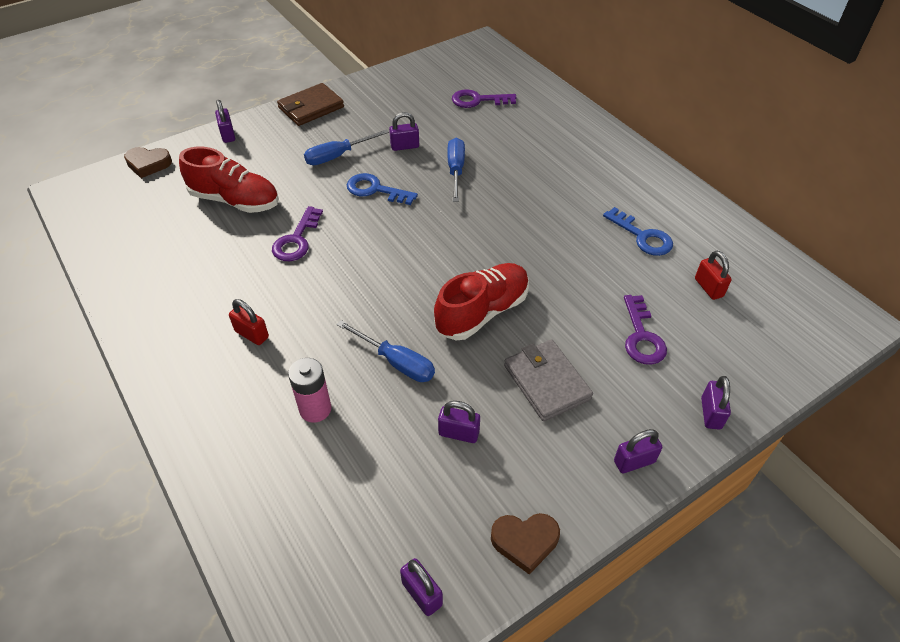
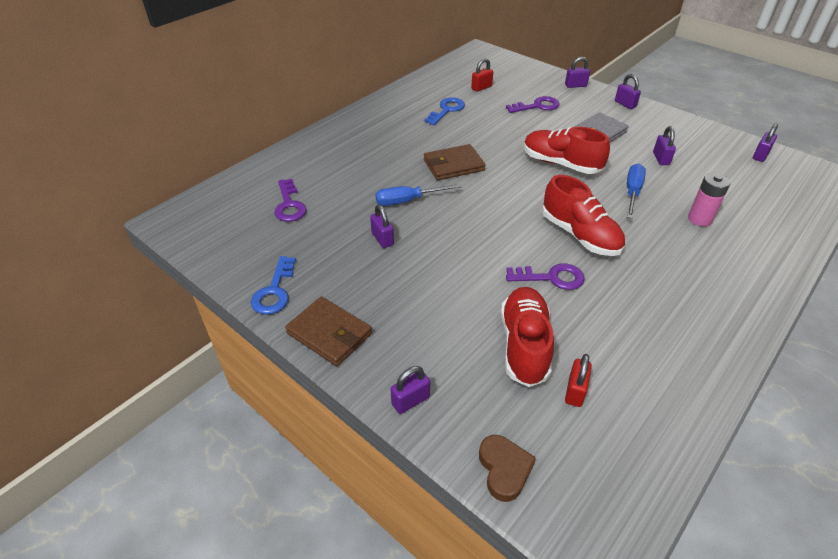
camera: 105 degrees left, 5 degrees down
red padlock [229,299,269,345] -> red padlock moved to [565,354,592,407]
blue screwdriver [304,129,389,165] -> none
blue key [347,173,418,205] -> blue key moved to [251,256,296,315]
brown heart [491,513,560,574] -> none
none -> brown wallet [424,144,486,180]
none -> red shoe [542,175,625,256]

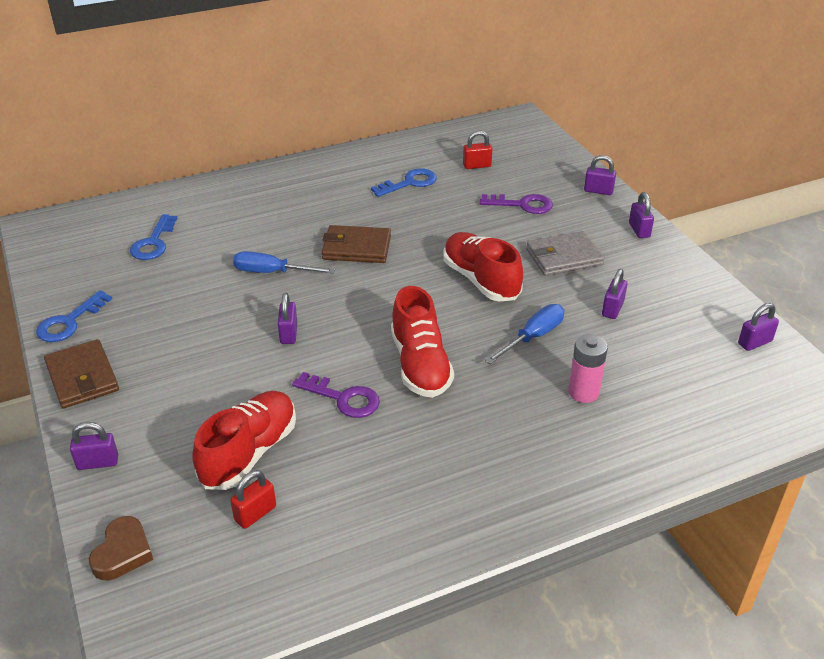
camera: 25 degrees right, 5 degrees down
purple key [274,179,307,222] -> blue key [130,214,178,260]
purple padlock [370,204,394,248] -> purple padlock moved to [278,292,297,344]

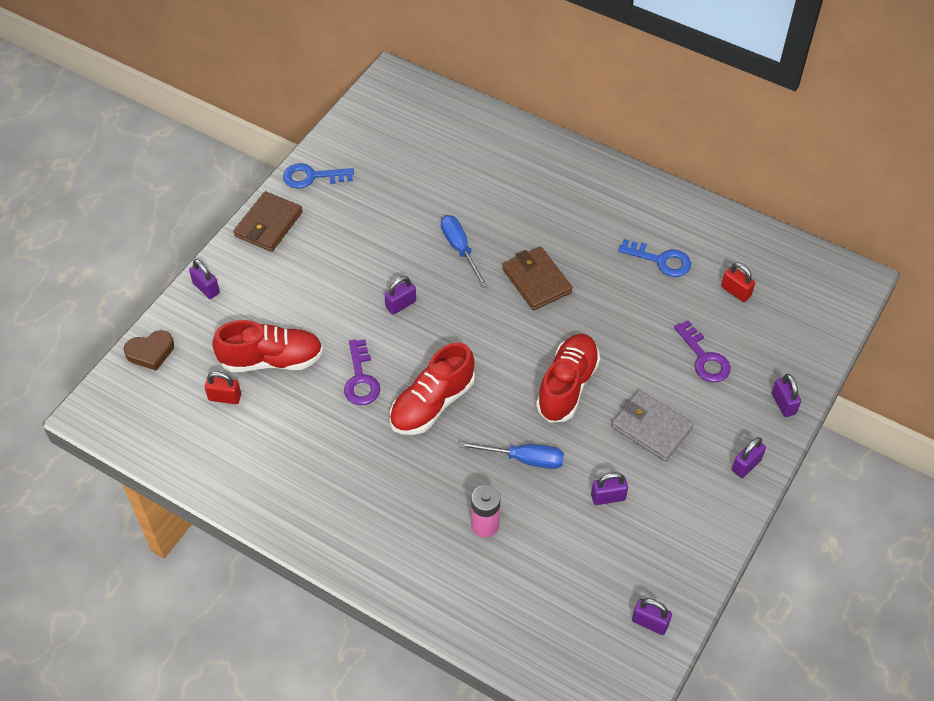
camera: 55 degrees right, 15 degrees up
blue key [130,214,178,260] -> none

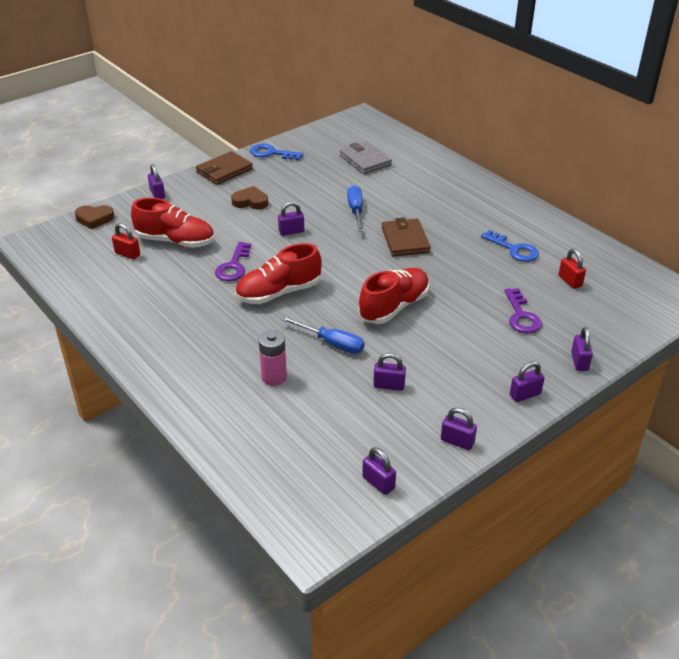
camera: 20 degrees right, 15 degrees down
grey wallet [612,390,694,461] -> grey wallet moved to [340,141,392,174]
none -> brown heart [231,186,268,209]
none -> purple padlock [441,407,477,450]

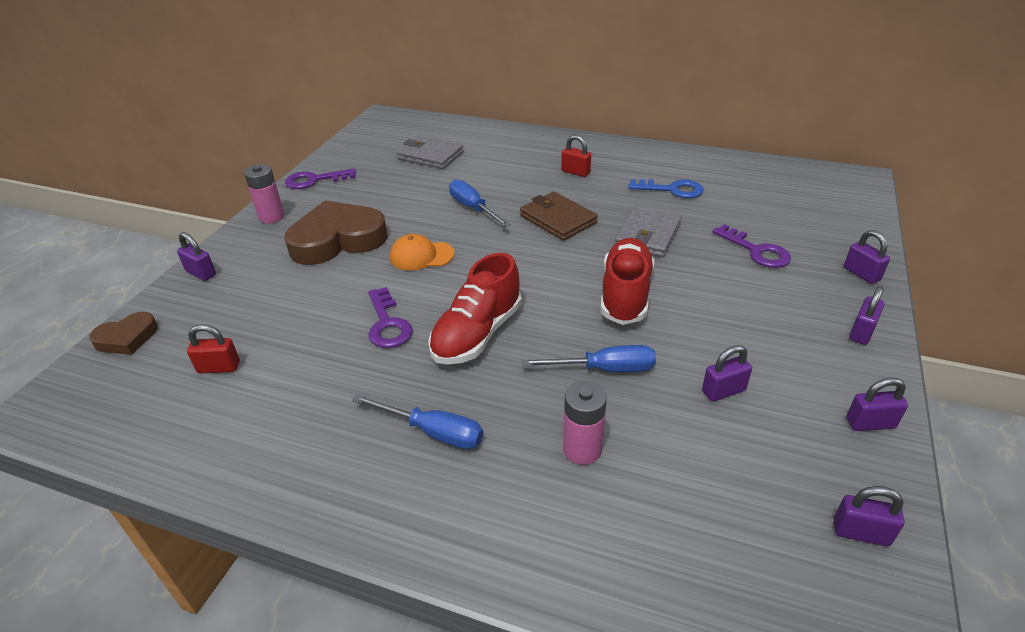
camera: 30 degrees left, 0 degrees up
red shoe [131,198,214,248] -> none
brown wallet [196,151,253,185] -> pink battery [244,164,284,223]
brown heart [231,186,268,209] -> brown heart [284,200,388,265], size x1.95
blue key [250,144,303,160] -> purple key [285,168,356,189]
purple padlock [278,202,304,236] -> orange cap [390,234,455,271]
red padlock [559,249,586,289] -> red padlock moved to [561,135,591,177]
none -> blue screwdriver [352,394,483,449]
none -> grey wallet [615,206,682,257]

